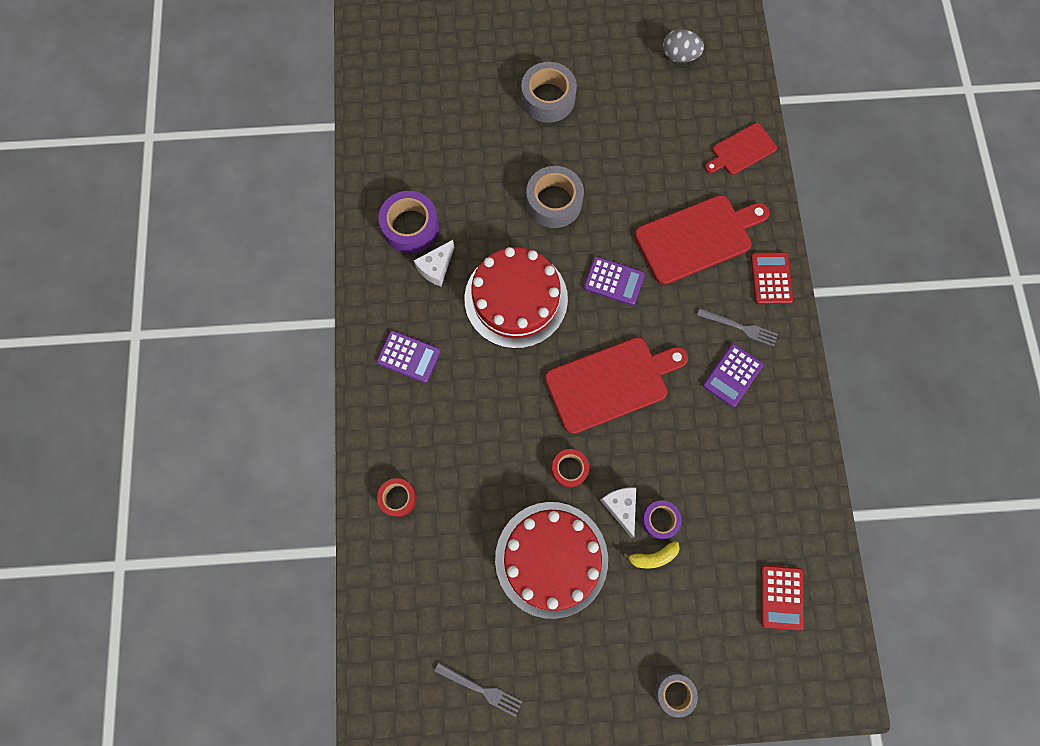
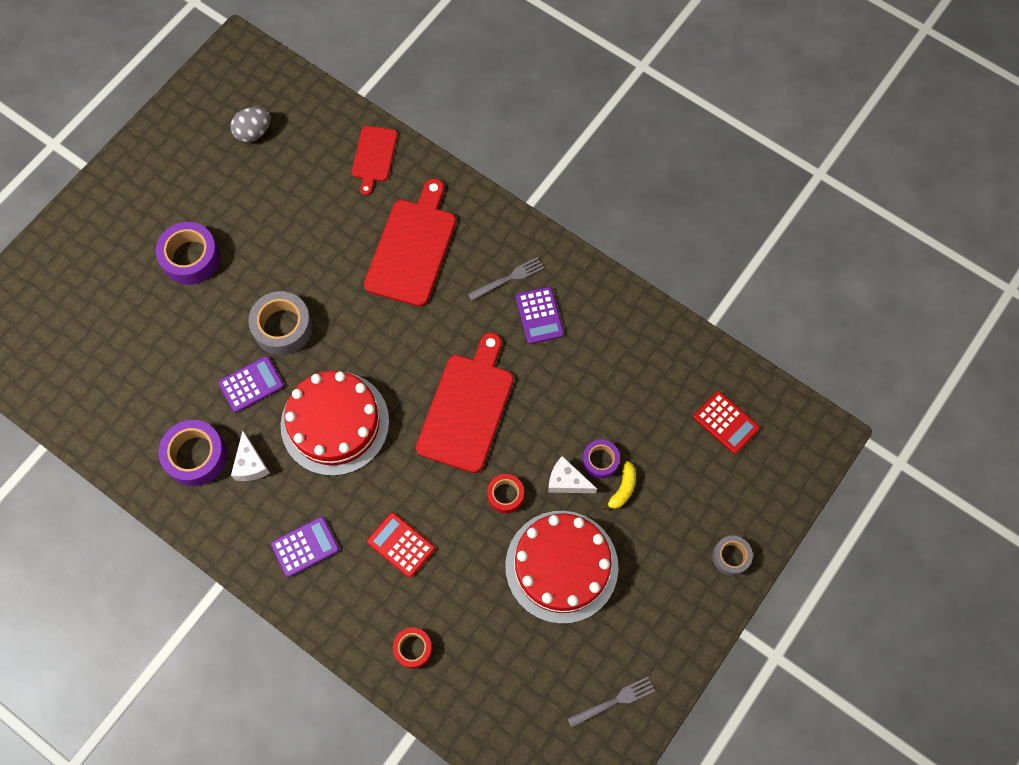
camera: 50 degrees left, 5 degrees down
grey tape [521,62,577,123] -> purple tape [156,222,220,285]
purple calculator [584,256,645,305] -> purple calculator moved to [218,356,284,413]
red calculator [751,252,793,304] -> red calculator moved to [367,512,435,578]

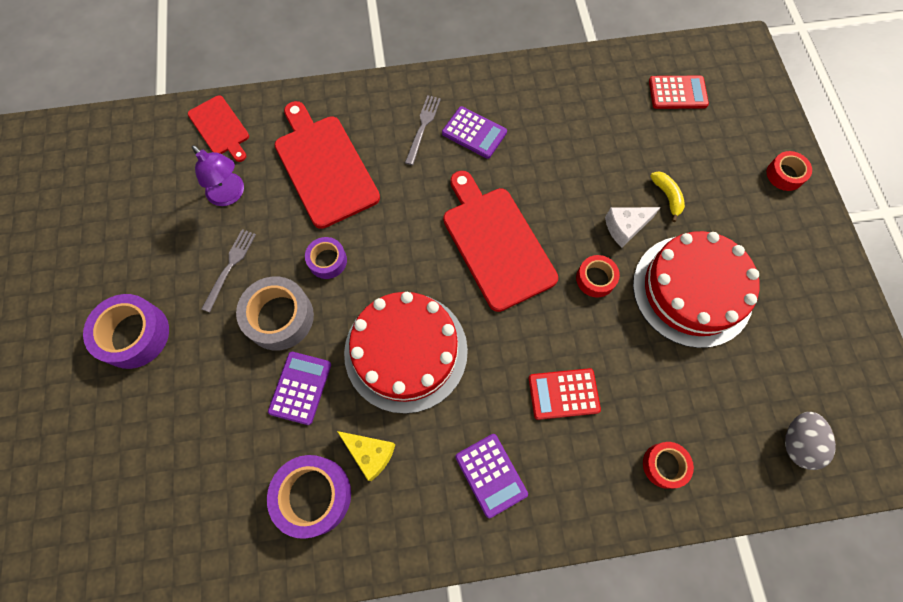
camera: 45 degrees left, 0 degrees up
grey egg [230,107,271,142] -> grey egg moved to [785,412,836,470]
white cheese [231,431,270,481] -> yellow cheese [337,431,395,481]
purple calculator [271,517,339,577] -> purple calculator turned 135 degrees clockwise [455,434,528,518]
grey fork [567,677,655,728] -> grey fork moved to [202,229,256,312]
purple tape [582,440,620,479] -> purple tape moved to [305,237,347,279]
grey tape [712,536,753,576] -> red tape [767,151,812,191]
none -> purple lamp [192,145,244,206]

